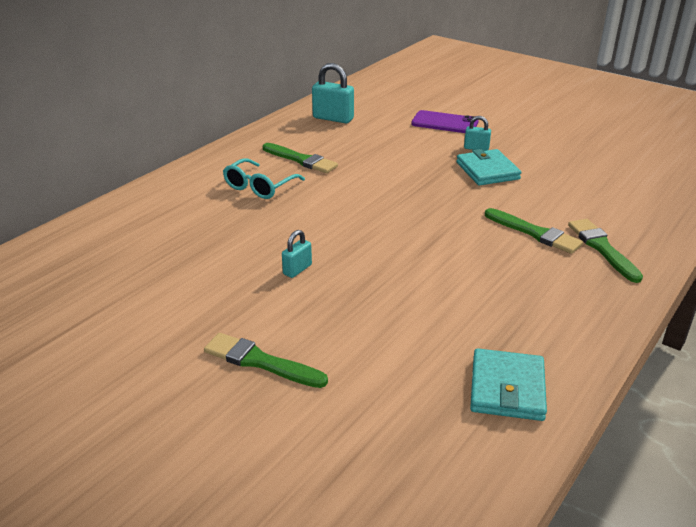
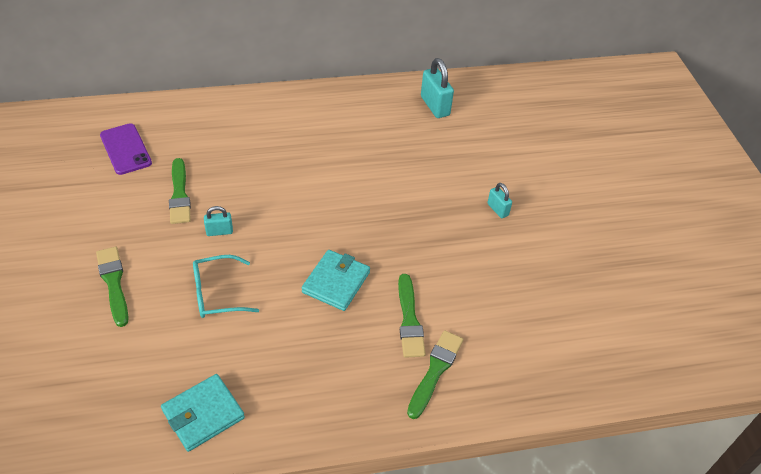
camera: 40 degrees right, 15 degrees up
turquoise glasses [223,158,305,199] -> turquoise glasses moved to [193,255,259,318]
green brush [263,143,338,173] -> green brush moved to [169,158,191,224]
purple phone [411,110,479,133] -> purple phone moved to [100,123,152,175]
turquoise wallet [456,149,522,186] -> turquoise wallet moved to [302,250,370,311]

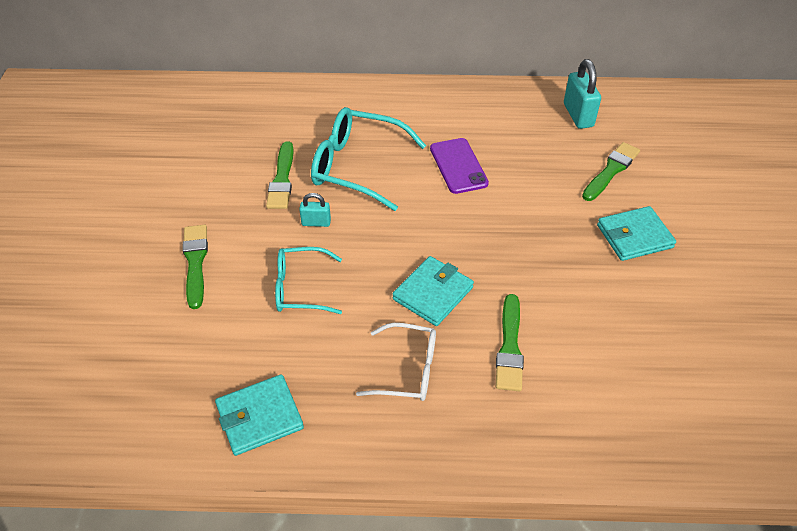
camera: 15 degrees right, 0 degrees up
purple phone [100,123,152,175] -> purple phone moved to [430,138,489,194]
green brush [407,330,463,419] -> green brush moved to [582,142,640,201]
turquoise padlock [487,183,512,218] -> turquoise wallet [597,206,676,261]
none -> turquoise glasses [311,107,426,211]
none -> white glasses [356,323,436,401]

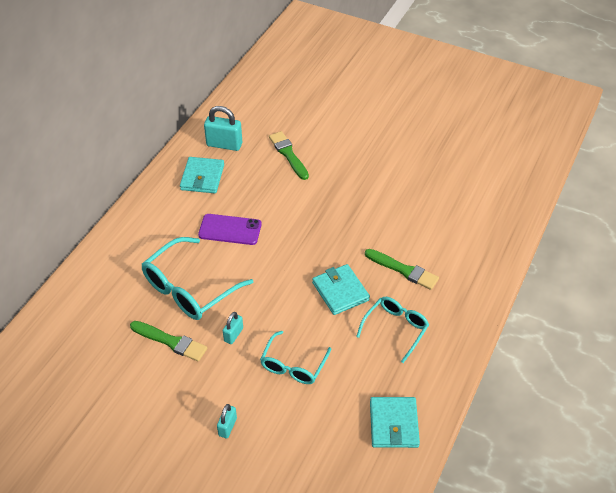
camera: 65 degrees left, 0 degrees up
green brush [182,225,208,309] -> turquoise padlock [217,404,237,438]
white glasses [356,323,436,401] -> turquoise glasses [356,297,429,363]
turquoise wallet [597,206,676,261] -> turquoise wallet moved to [180,157,224,193]

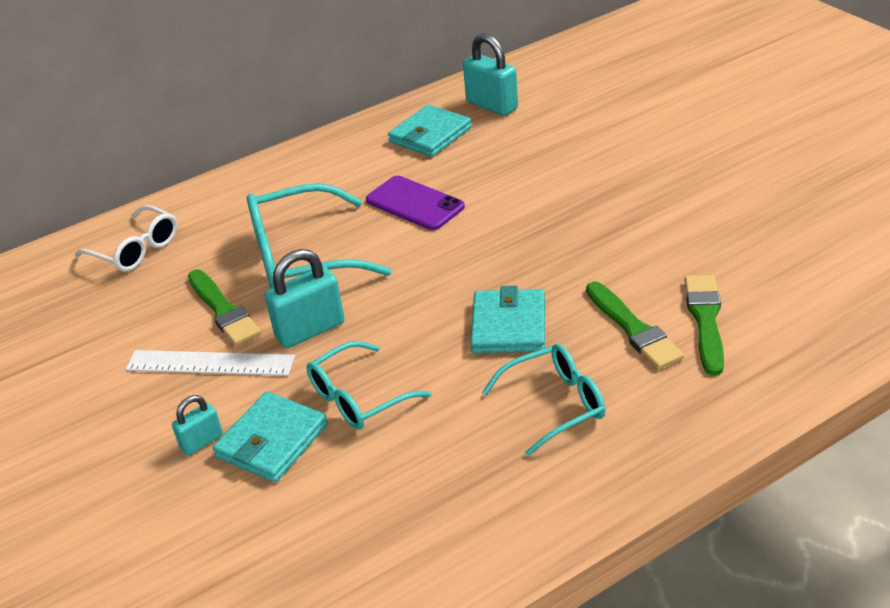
camera: 35 degrees right, 10 degrees down
turquoise padlock [223,312,243,344] -> turquoise padlock [265,249,344,348], size x1.76
green brush [269,131,309,180] -> green brush moved to [685,275,724,376]
turquoise wallet [370,397,420,448] -> turquoise wallet moved to [213,391,328,482]
none -> white glasses [75,205,178,272]
none -> white ruler [125,350,295,376]

